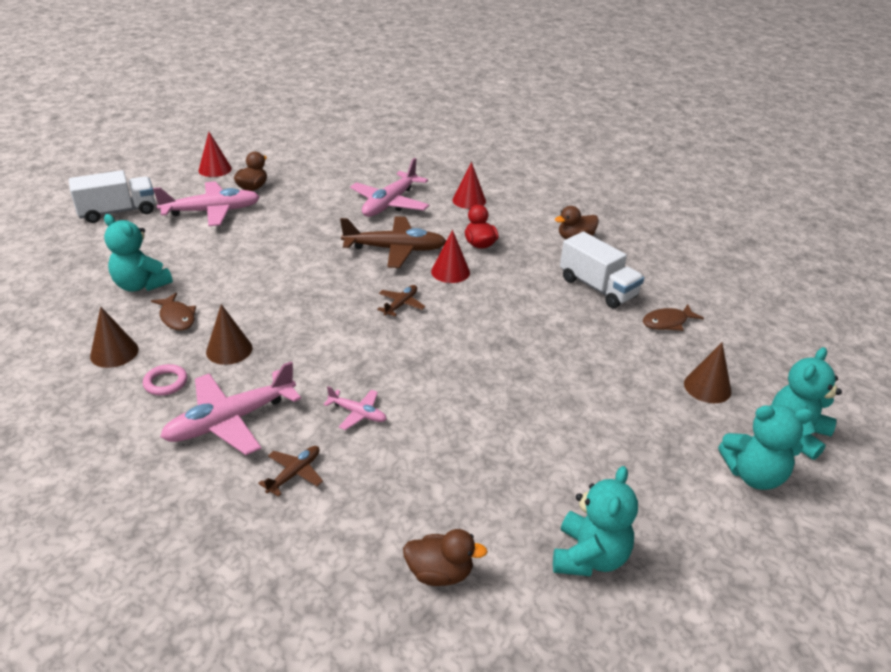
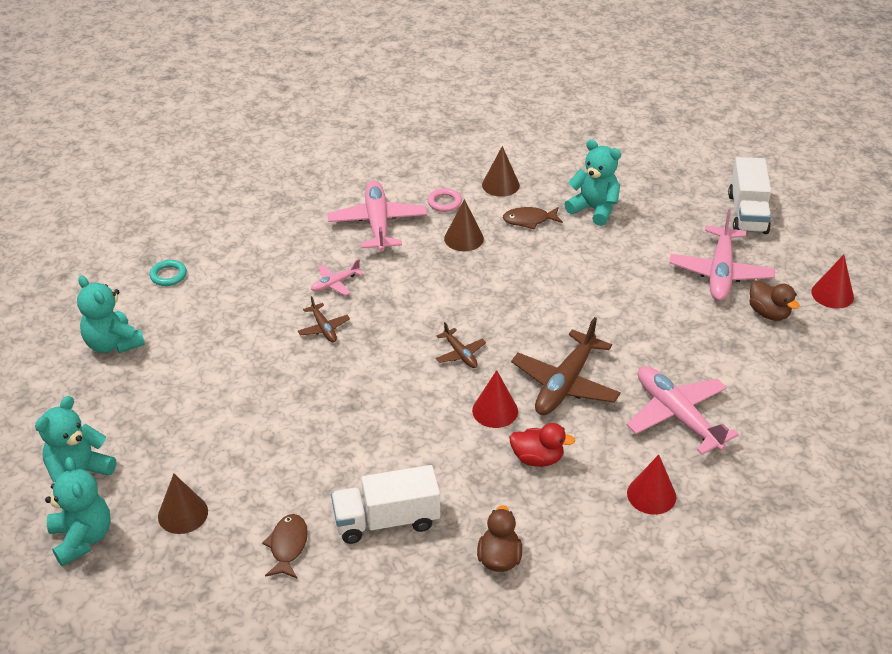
camera: 120 degrees right, 5 degrees up
turquoise teddy bear [104,214,173,292] -> turquoise teddy bear turned 60 degrees clockwise [564,139,621,226]
brown plane [258,446,323,497] -> brown plane moved to [298,296,350,342]
brown duck [403,529,488,586] -> turquoise ring [149,260,187,286]

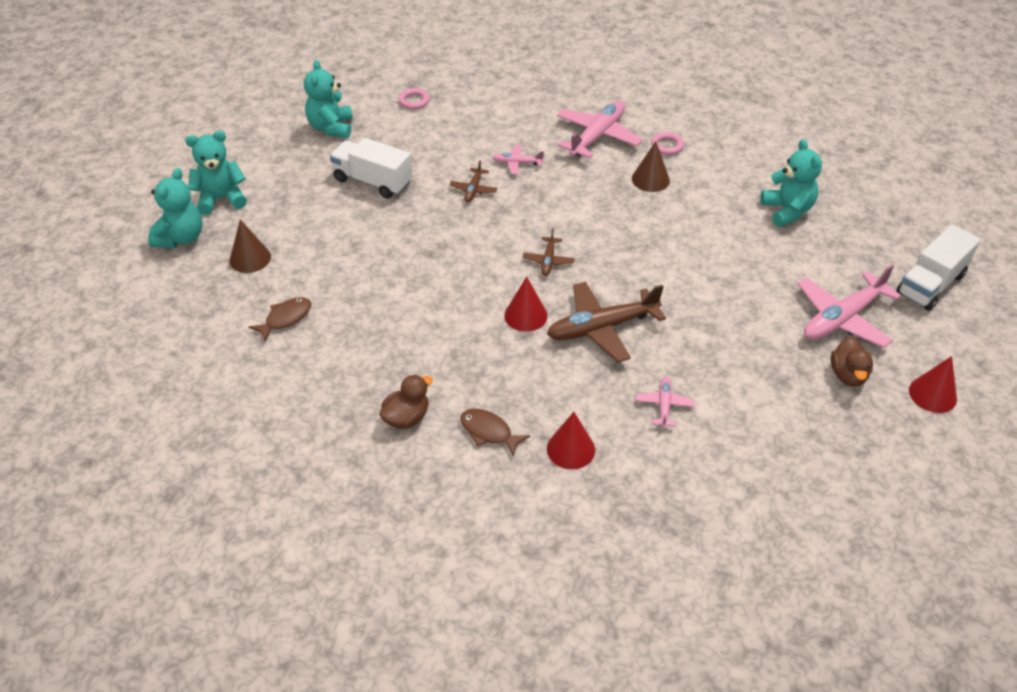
camera: 40 degrees right, 5 degrees up
turquoise ring [149,260,187,286] -> pink ring [398,88,430,109]
white truck [331,465,440,544] -> white truck moved to [330,138,413,199]
brown cone [482,146,520,197] -> none
brown fish [503,207,563,230] -> brown fish moved to [460,409,530,457]
red duck [509,423,575,467] -> none
pink plane [627,366,739,455] -> pink plane [635,377,695,428], size x0.49

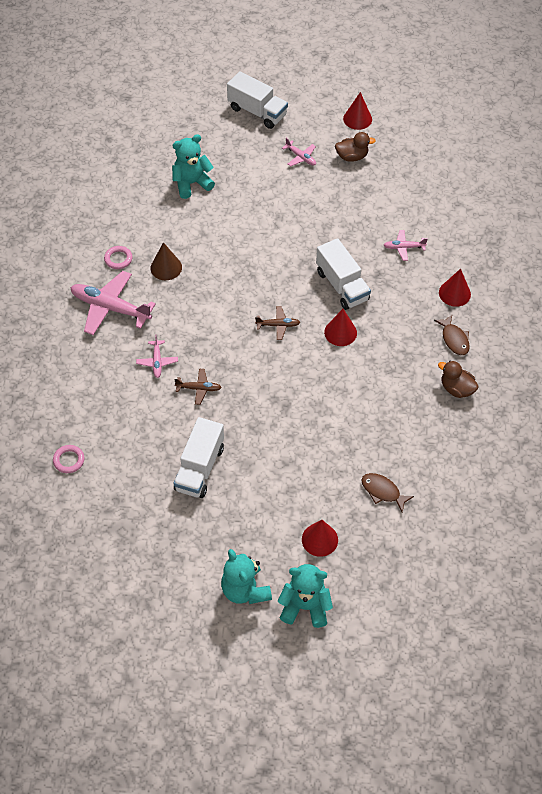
camera: 100 degrees left, 10 degrees up
brown cone [229,220,271,273] -> red cone [302,520,338,557]
turquoise teddy bear [304,60,353,138] -> none
brown fish [460,409,530,457] -> brown fish turned 45 degrees counterclockwise [434,315,470,355]
brown plane [547,282,666,362] -> white truck [316,238,371,310]
pink plane [798,264,902,348] -> pink plane [282,138,316,166], size x0.49

